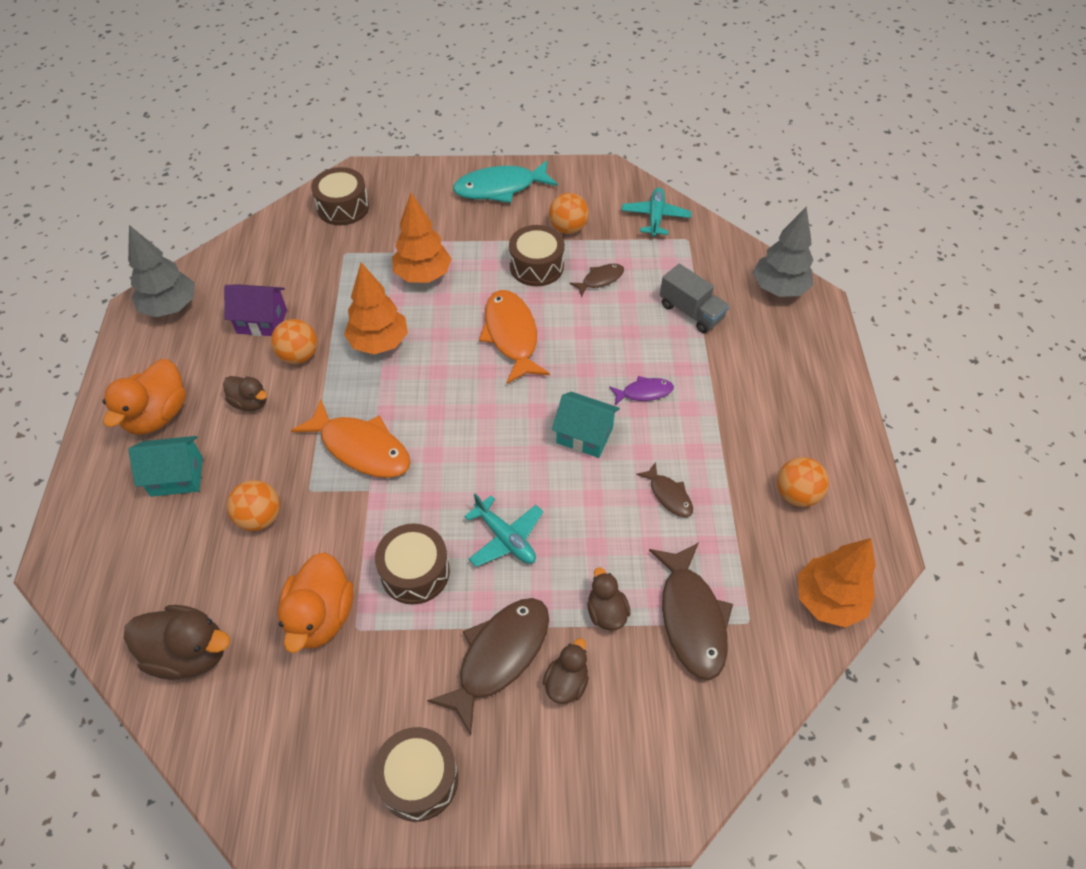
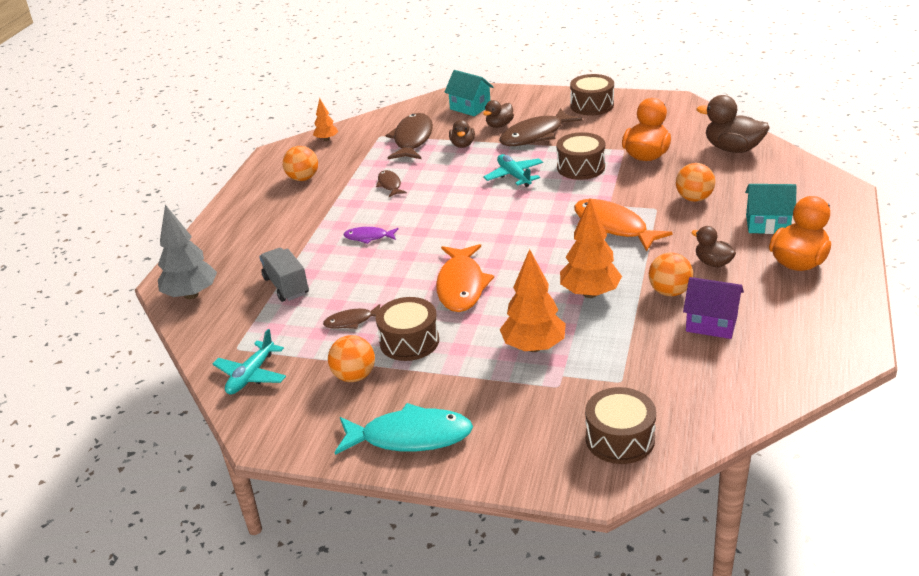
camera: 160 degrees left, 20 degrees down
grey tree [128,225,195,317] -> none
turquoise house [552,392,620,458] -> turquoise house moved to [445,70,493,116]
orange tree [798,538,875,628] -> orange tree [313,98,338,141], size x0.54

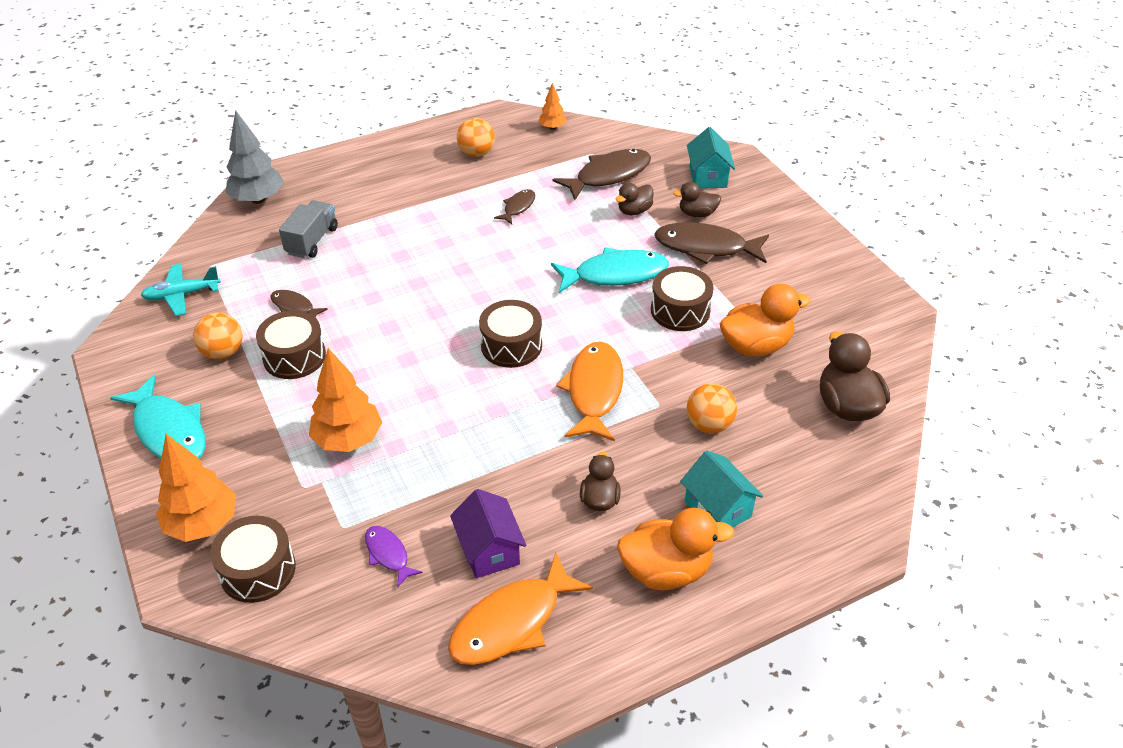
camera: 45 degrees right, 10 degrees up
purple fish [343,227,398,244] -> purple fish moved to [365,526,423,587]
orange fish [436,244,494,312] -> orange fish moved to [448,553,593,665]
turquoise plane [483,154,543,187] -> turquoise fish [551,247,669,293]
orange tree [560,199,622,298] -> orange tree moved to [156,434,236,542]
brown drum [570,74,614,116] -> brown drum moved to [479,300,542,368]
orange ball [649,253,693,296] -> none

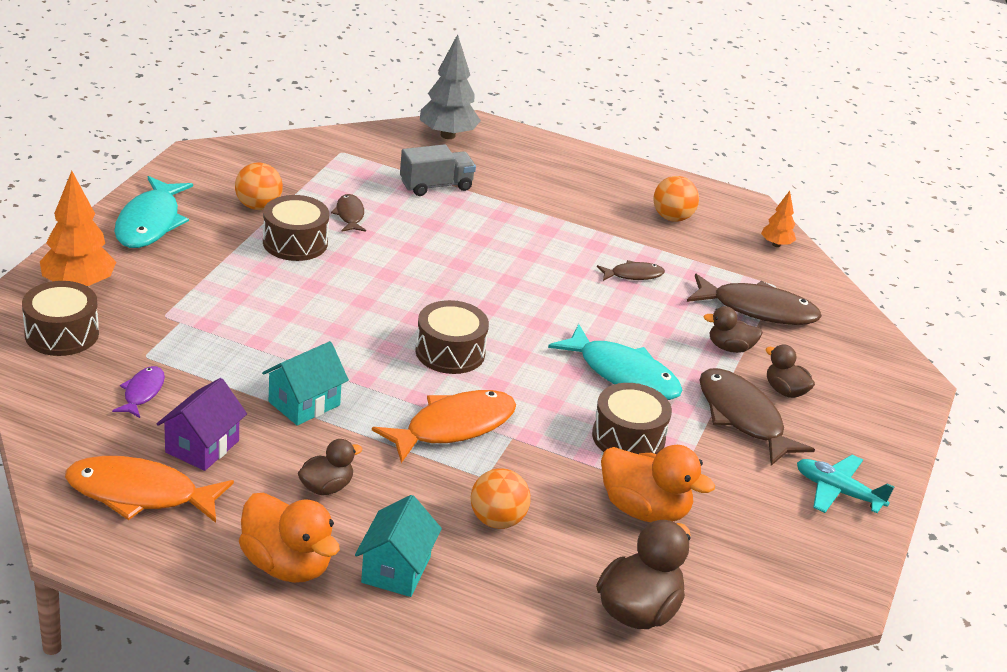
camera: 45 degrees right, 10 degrees down
turquoise plane [141,264,221,316] -> turquoise plane moved to [797,455,894,513]
orange tree [309,348,382,452] -> none
turquoise house [687,127,735,189] -> turquoise house moved to [262,341,349,426]

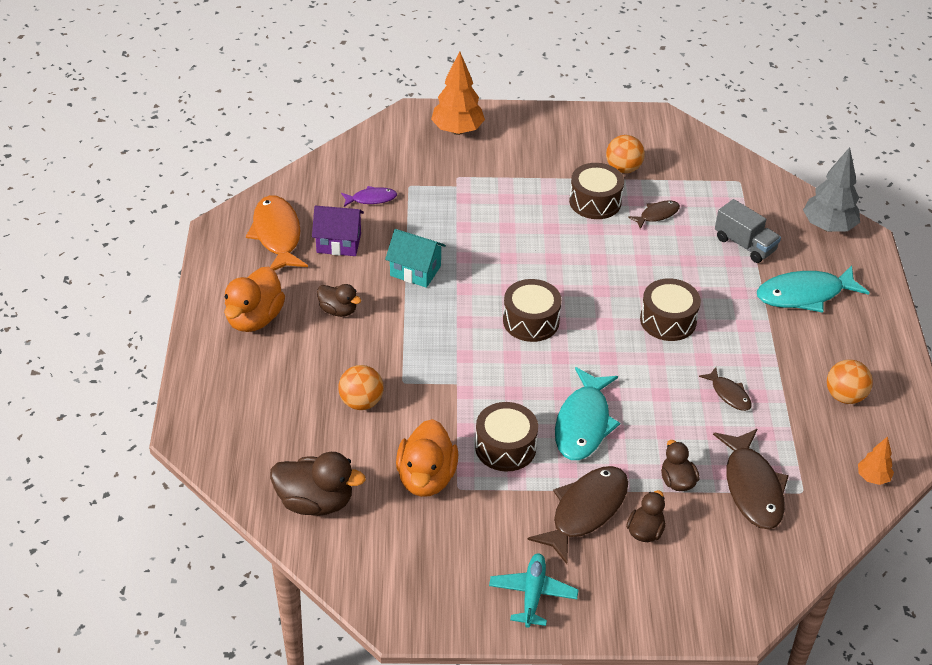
camera: 70 degrees right, 10 degrees up
brown drum [22,281,99,356] -> brown drum moved to [640,278,701,341]
turquoise fish [114,176,193,248] -> turquoise fish moved to [757,265,870,313]
turquoise house [355,495,442,597] -> none
orange fish [372,390,516,463] -> none

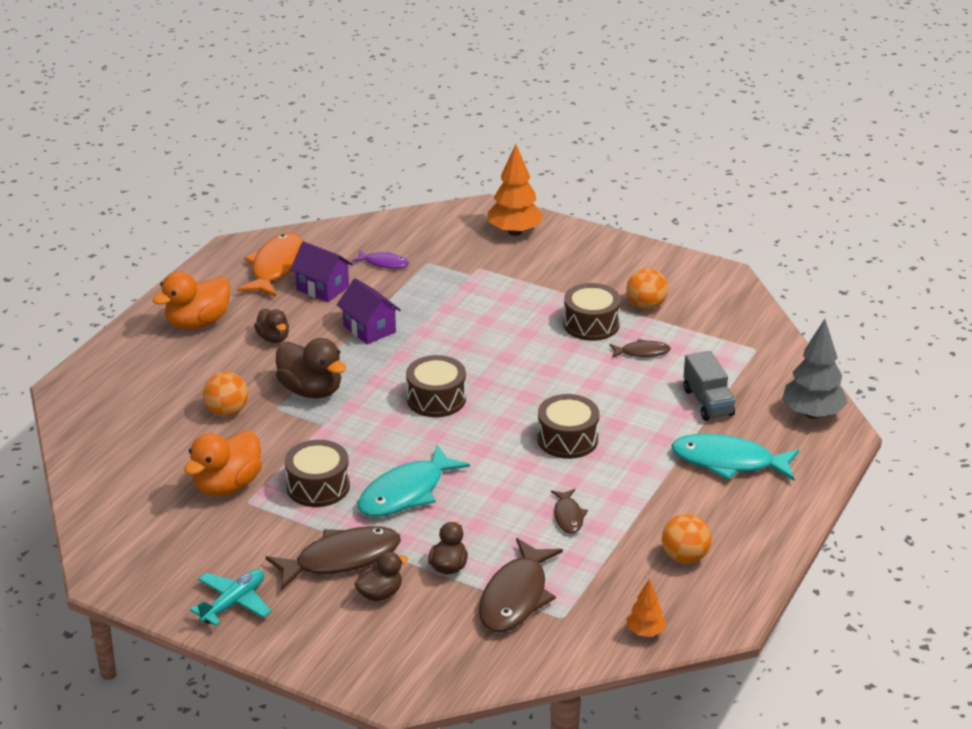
camera: 30 degrees right, 10 degrees down
brown duck [270,452,366,516] -> brown duck moved to [276,338,346,398]
turquoise house [385,229,446,288] -> purple house [337,278,401,344]

